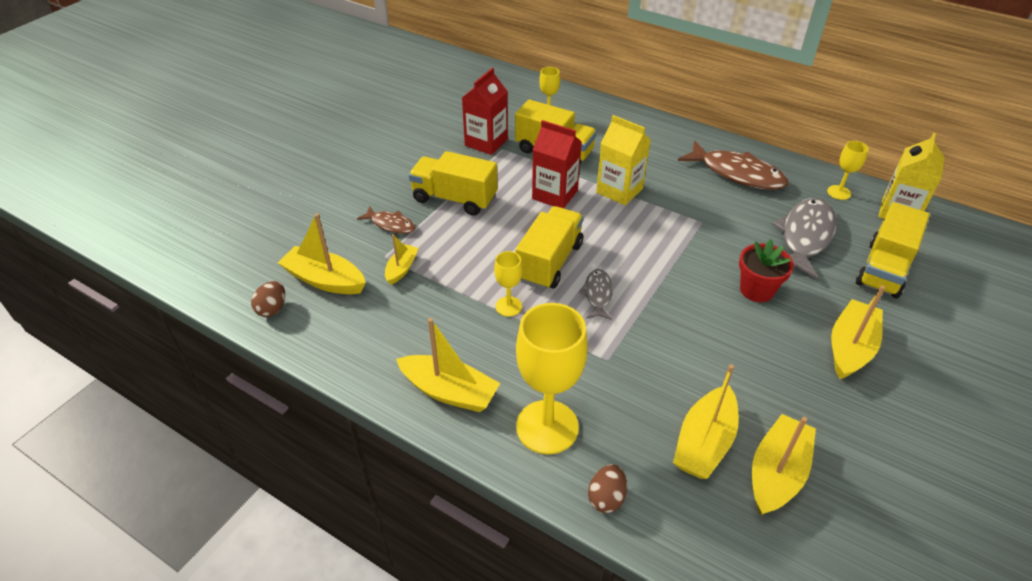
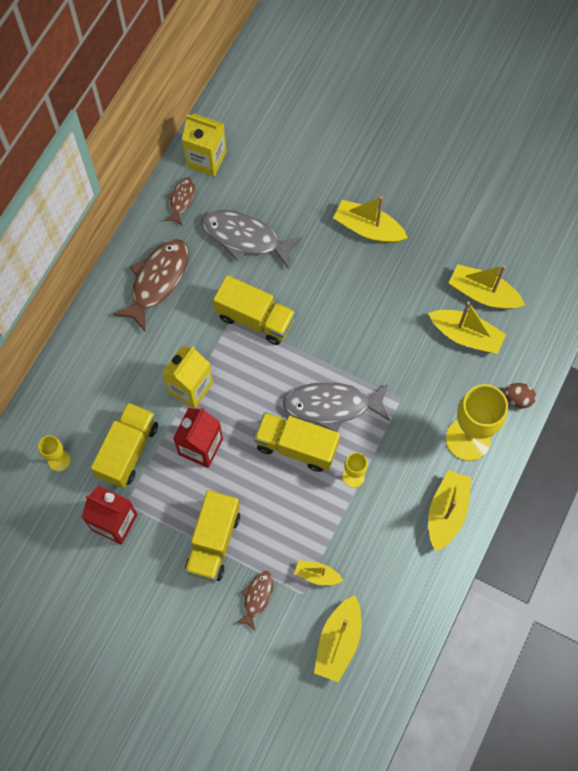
camera: 95 degrees left, 25 degrees up
brown egg [251,281,285,317] -> none
grey fish [579,269,613,320] -> grey fish [283,382,390,432], size x1.88
red flower pot [739,239,794,302] -> none
yellow goblet [827,141,869,200] -> brown fish [164,177,195,225]
yellow truck [856,202,930,298] -> yellow truck moved to [213,275,296,345]

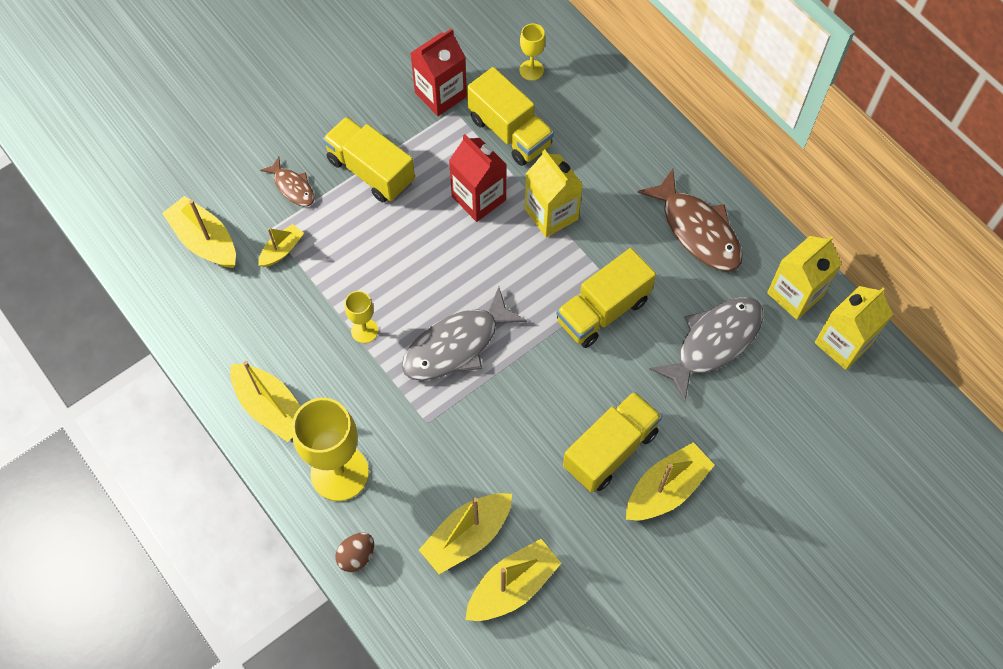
camera: 115 degrees right, 5 degrees down
brown fish [164,177,195,225] -> yellow carton [767,236,842,320]
yellow truck [254,412,340,472] -> yellow truck moved to [563,391,662,493]
grey fish [283,382,390,432] -> grey fish turned 150 degrees counterclockwise [402,287,527,381]

